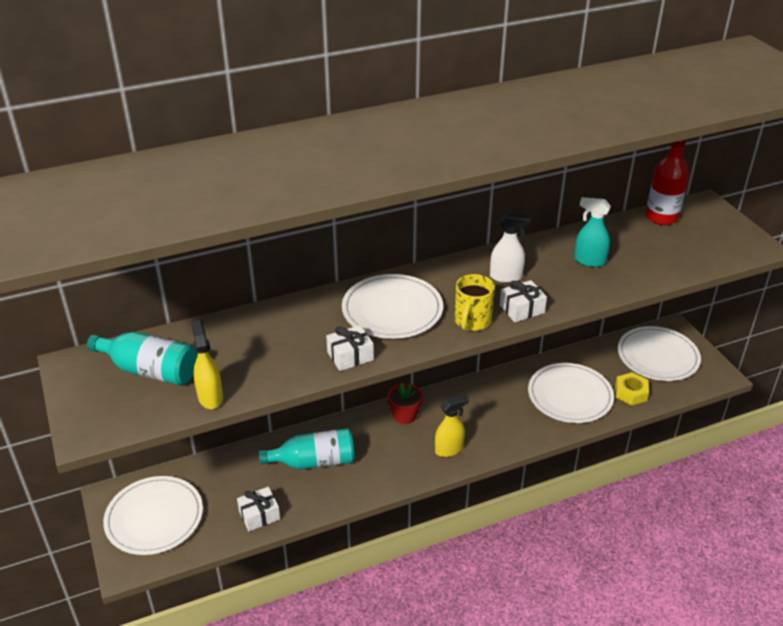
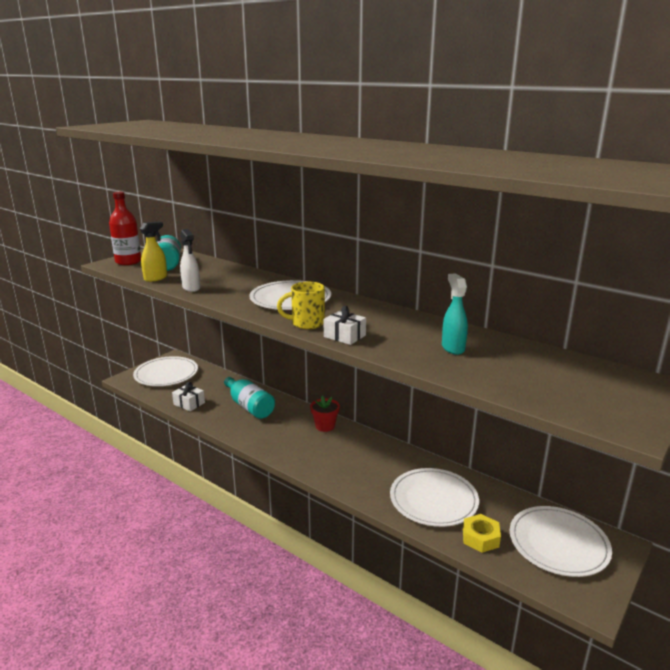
camera: 60 degrees right, 15 degrees down
white gift [326,325,374,371] -> none
yellow spray bottle [435,394,469,457] -> none
white spray bottle [490,213,531,283] -> white spray bottle moved to [180,229,201,292]
red bottle [645,139,689,225] -> red bottle moved to [109,192,141,265]

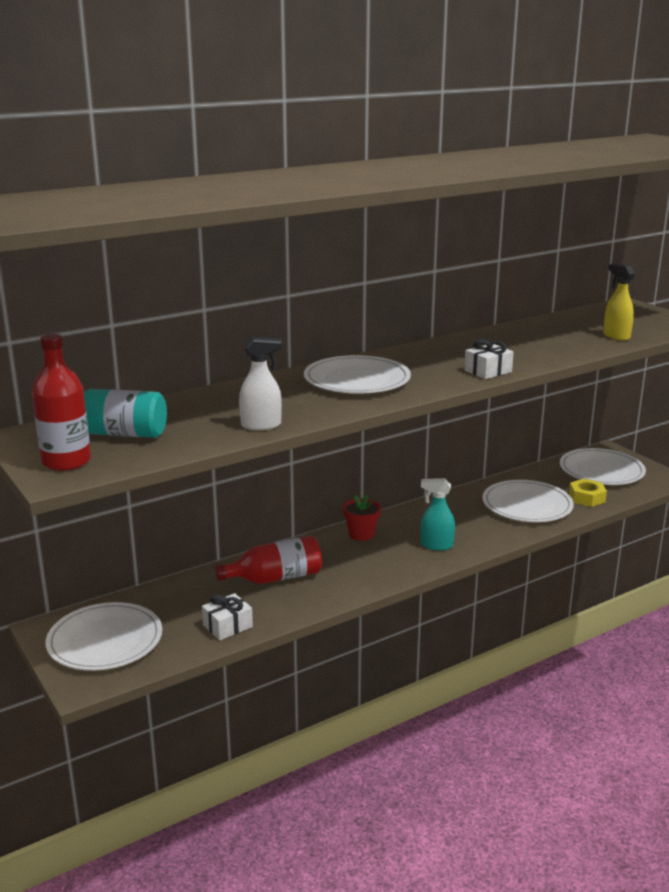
camera: 70 degrees left, 0 degrees up
yellow spray bottle [140,221,167,282] -> yellow spray bottle moved to [603,264,635,341]
turquoise bottle [224,377,275,419] -> red bottle [215,536,322,584]
yellow mug [277,282,325,329] -> none
turquoise spray bottle [442,273,468,355] -> turquoise spray bottle moved to [421,478,455,551]

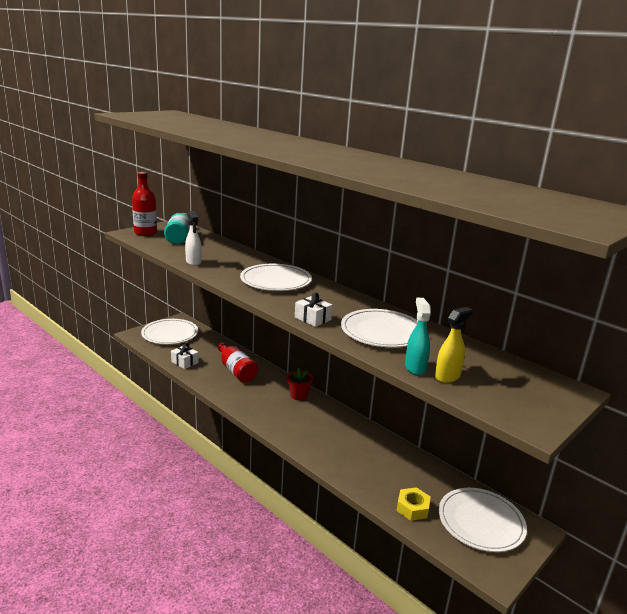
camera: 75 degrees right, 0 degrees up
turquoise spray bottle [421,478,455,551] -> turquoise spray bottle moved to [405,298,431,376]
white plate [482,480,574,522] -> white plate moved to [341,309,418,348]

